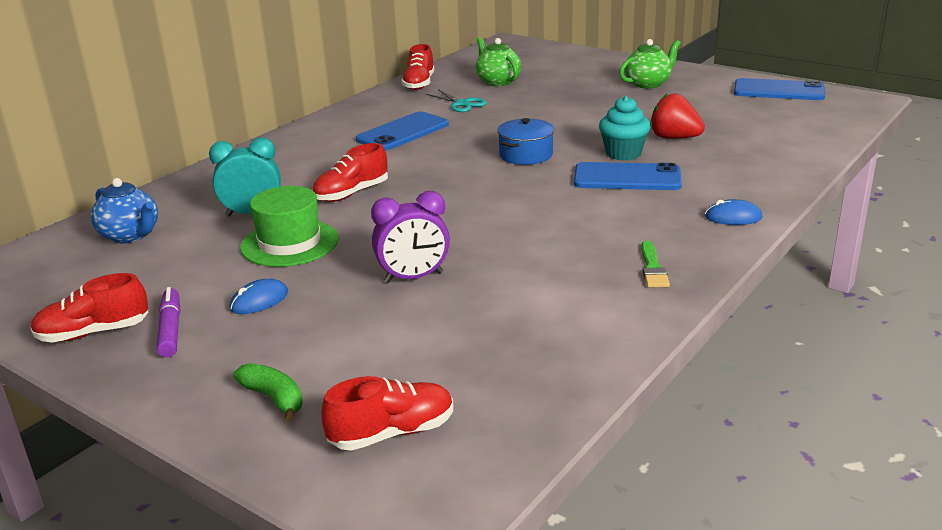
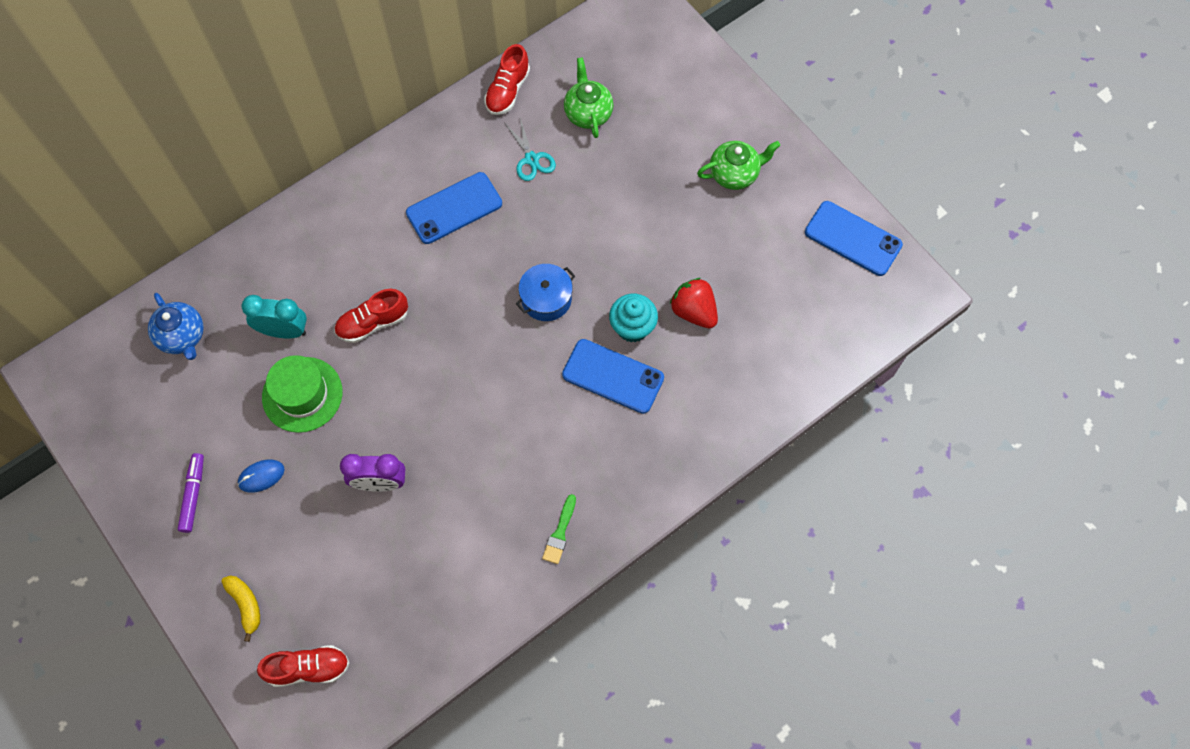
camera: 15 degrees right, 40 degrees up
red shoe [31,273,148,342] -> none
green banana [233,363,303,422] -> yellow banana [222,575,260,642]
blue mouse [705,199,762,225] -> none

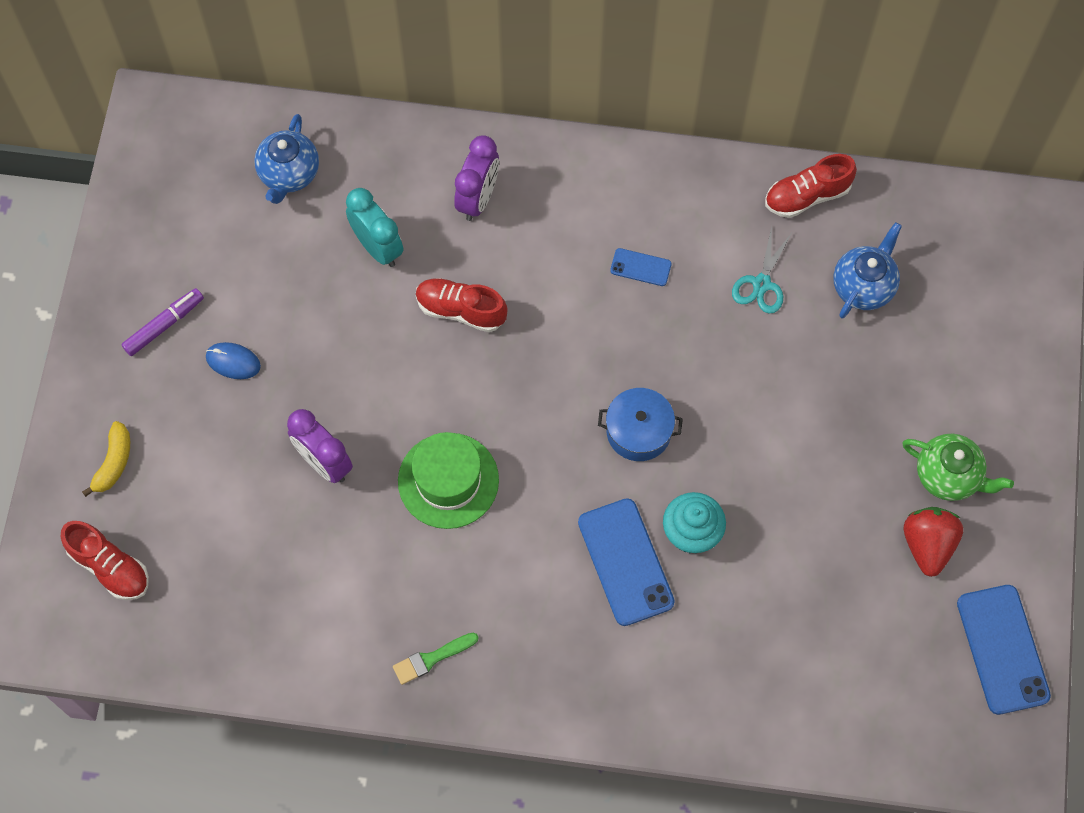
camera: 45 degrees right, 0 degrees up
green hat [262,355,343,433] -> green hat moved to [398,432,499,529]
blue phone [406,172,502,244] -> blue phone [610,248,672,286], size x0.50
green teapot [564,57,613,138] -> blue teapot [833,222,902,319]
red strawberry [670,278,718,328] -> red strawberry moved to [904,507,963,577]
none -> purple clock [454,135,499,221]

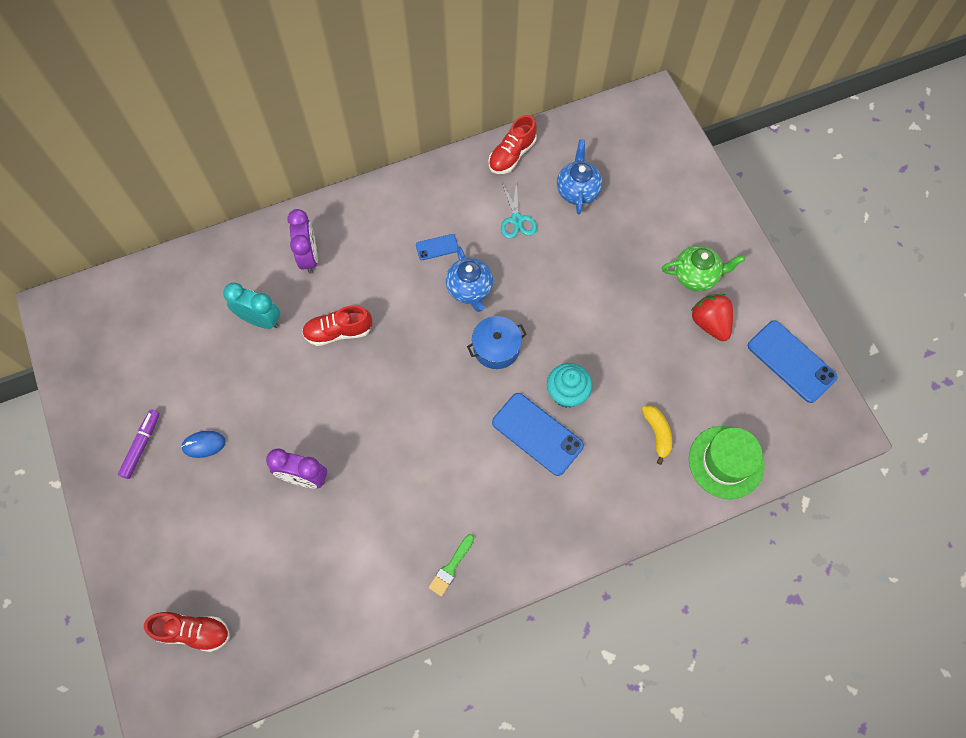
camera: 30 degrees left, 0 degrees up
yellow banana [82,421,130,497] -> yellow banana moved to [642,405,672,465]
blue teapot [254,114,319,204] -> blue teapot moved to [446,246,493,312]
green hat [398,432,499,529] -> green hat moved to [689,426,765,499]

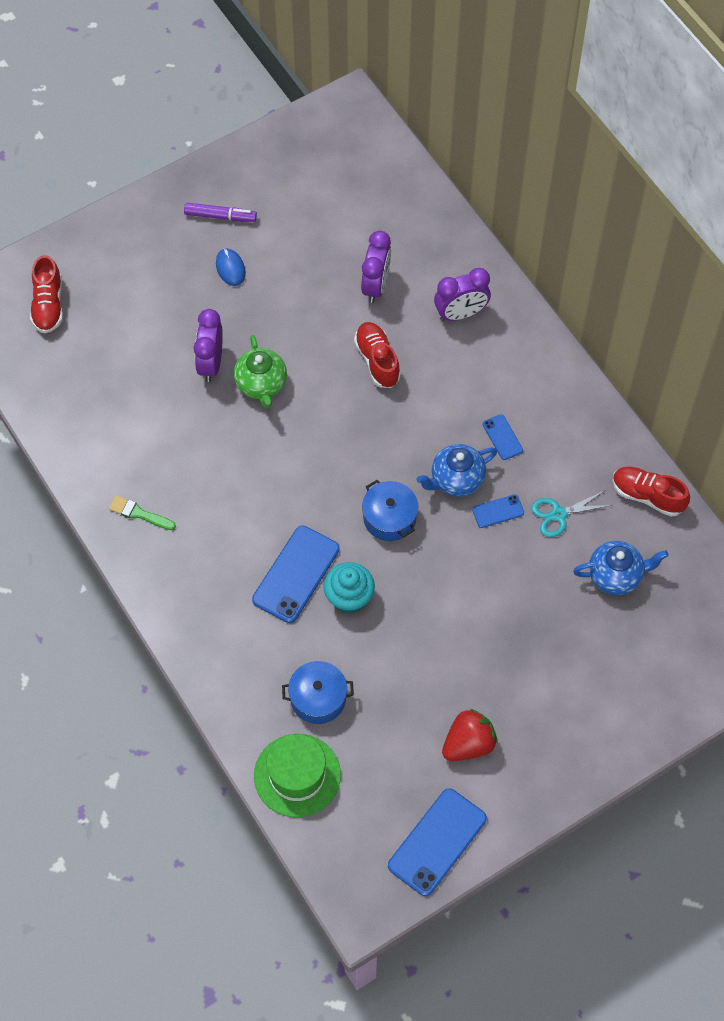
camera: 80 degrees right, 5 degrees down
turquoise clock [223,283,280,329] -> purple clock [361,231,391,303]
yellow banana [642,405,672,465] -> blue pot [282,661,354,724]
green teapot [662,245,745,291] -> green teapot moved to [234,335,287,408]
none -> blue phone [472,494,524,528]

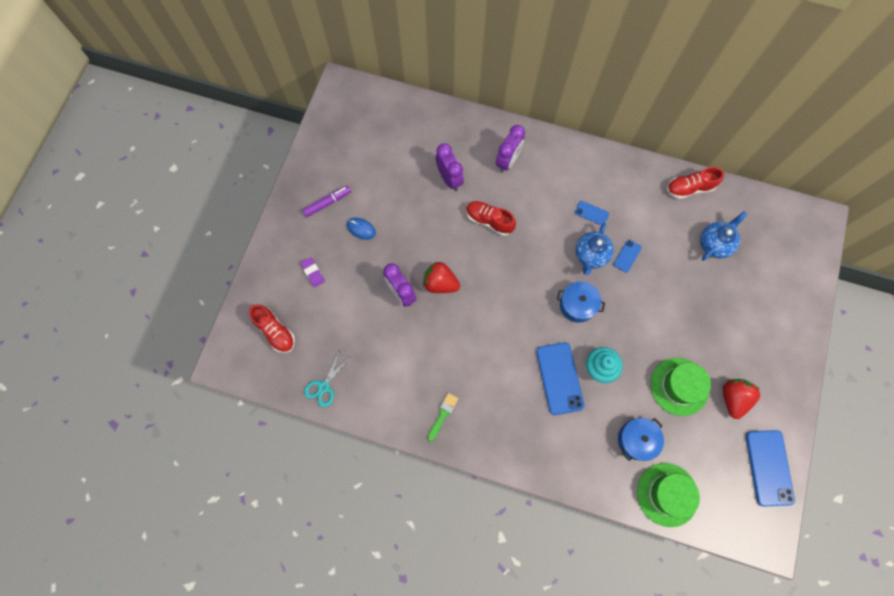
camera: 40 degrees left, 10 degrees up
green brush [109,495,176,530] -> green brush turned 135 degrees clockwise [428,393,458,442]
green teapot [234,335,287,408] -> red strawberry [423,261,460,293]
turquoise scissors [531,490,613,537] -> turquoise scissors moved to [304,351,349,407]
none -> purple eraser [301,257,325,287]
none -> green hat [650,358,711,416]

